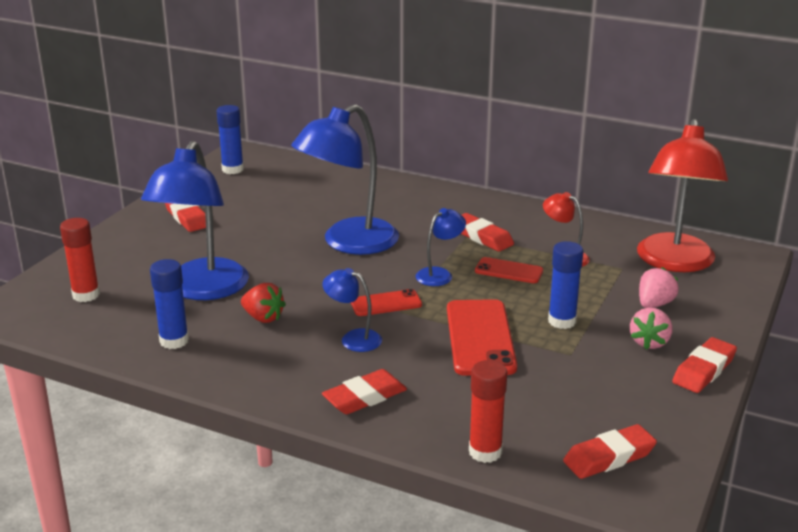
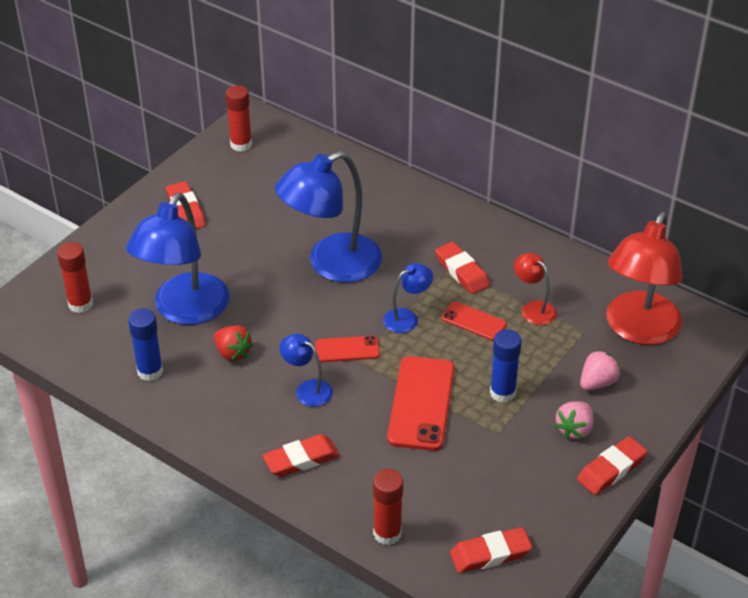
camera: 10 degrees right, 15 degrees up
blue glue stick [217,105,244,174] -> red glue stick [226,85,252,152]

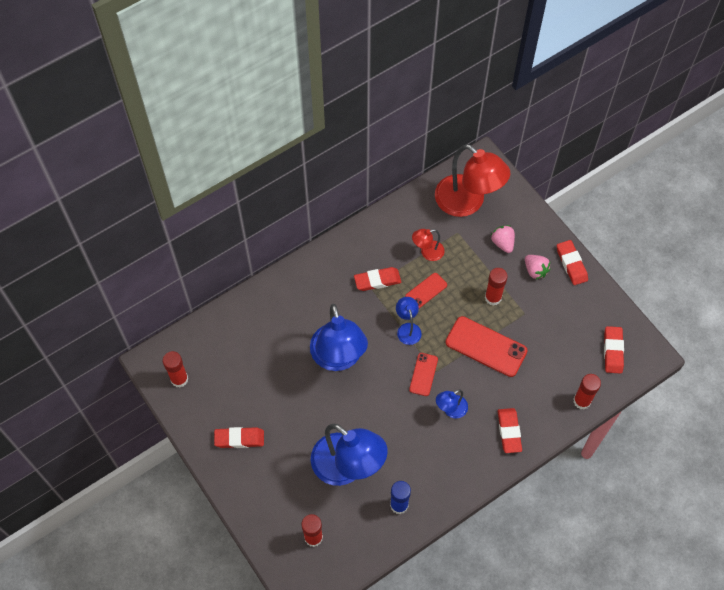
camera: 70 degrees left, 20 degrees up
red strawberry [214,325,253,361] -> none
blue glue stick [490,329,522,403] -> red glue stick [485,268,508,306]

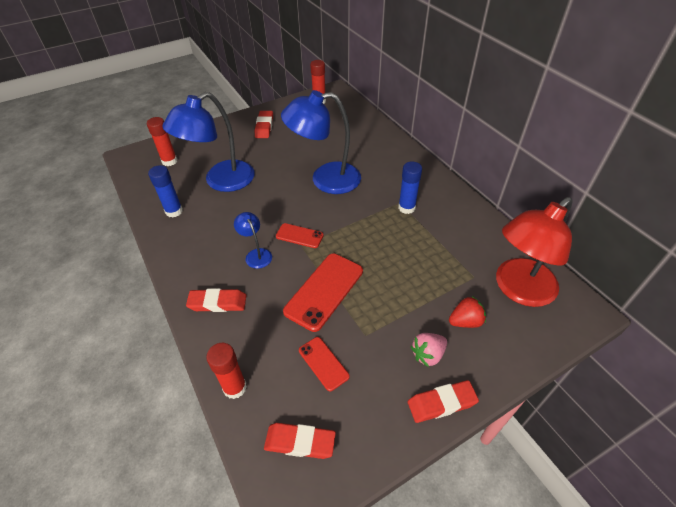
camera: 95 degrees right, 15 degrees down
red eraser [354,267,401,291] -> blue glue stick [398,161,422,214]
blue lamp [396,297,422,345] -> none
red phone [405,273,447,308] -> red phone moved to [299,337,350,391]
red lamp [412,229,445,261] -> none
red glue stick [485,268,508,306] -> none
pink strawberry [491,225,515,253] -> red strawberry [449,296,486,328]

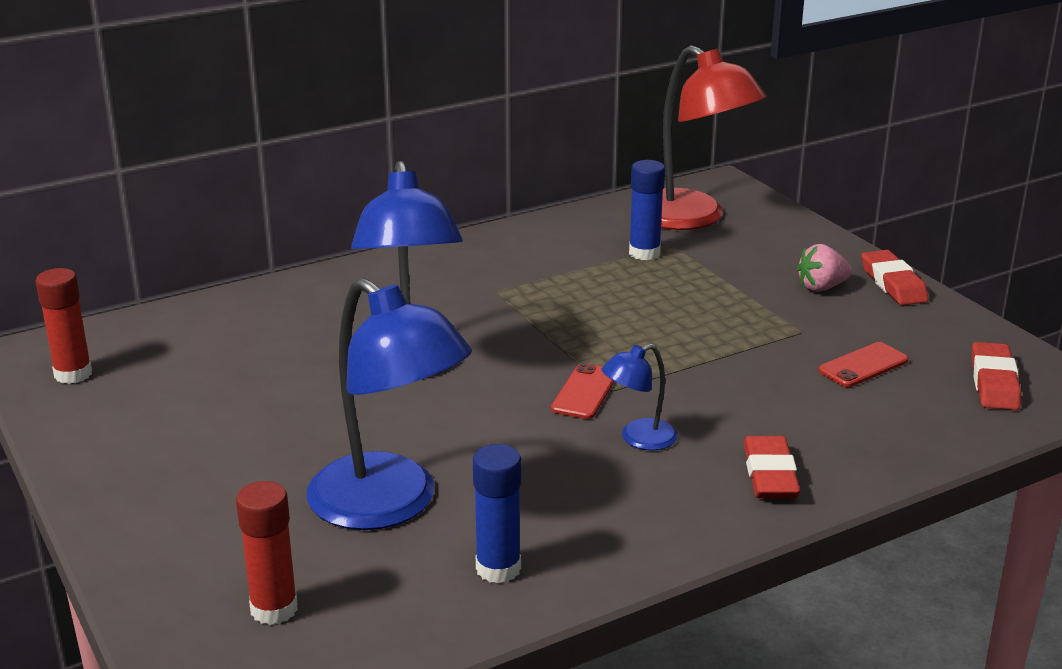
camera: 90 degrees left, 20 degrees down
red glue stick [206,343,247,399] -> none
red eraser [255,111,273,138] -> none
red phone [283,253,363,332] -> none
blue glue stick [398,161,422,214] -> blue glue stick moved to [629,160,665,260]
pink strawberry [411,333,447,367] -> pink strawberry turned 105 degrees clockwise [797,244,852,292]
red strawberry [449,296,486,328] -> none

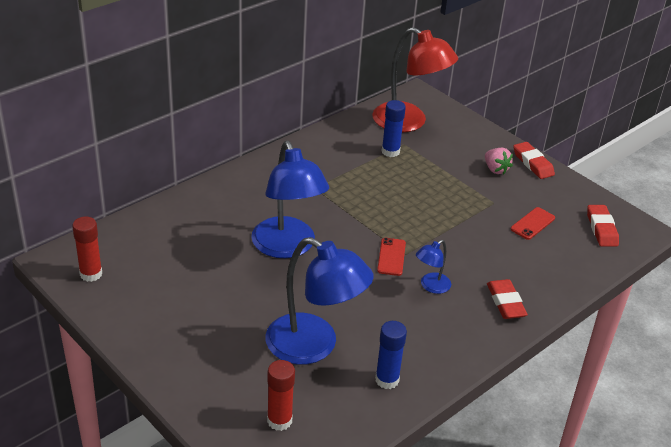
camera: 15 degrees left, 10 degrees up
pink strawberry [797,244,852,292] -> pink strawberry turned 90 degrees counterclockwise [485,148,513,175]

